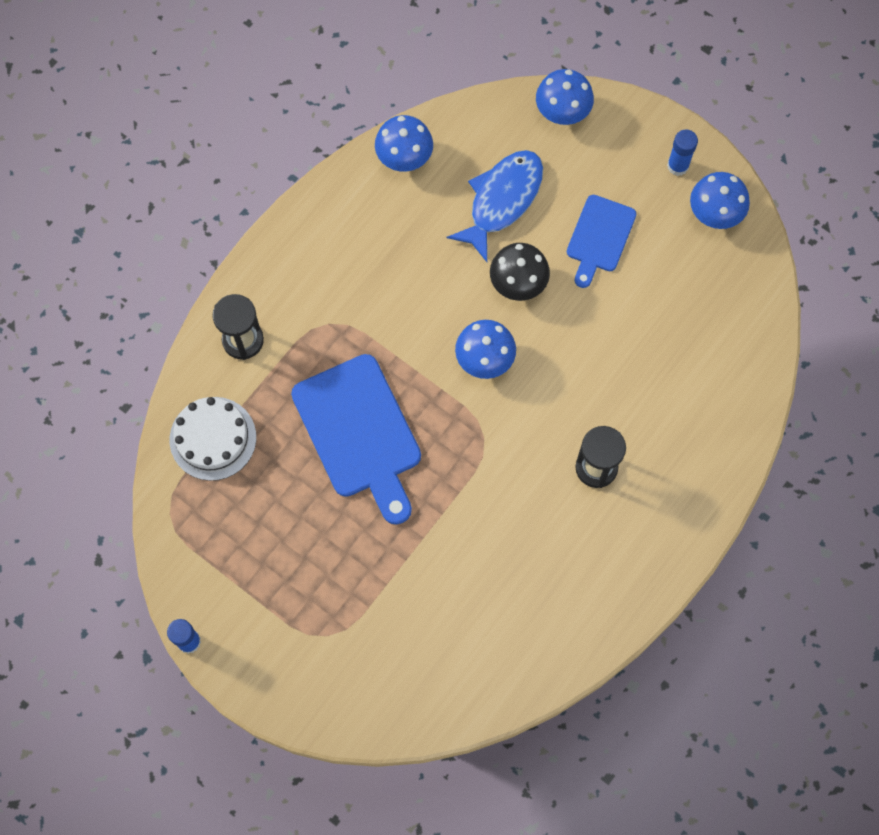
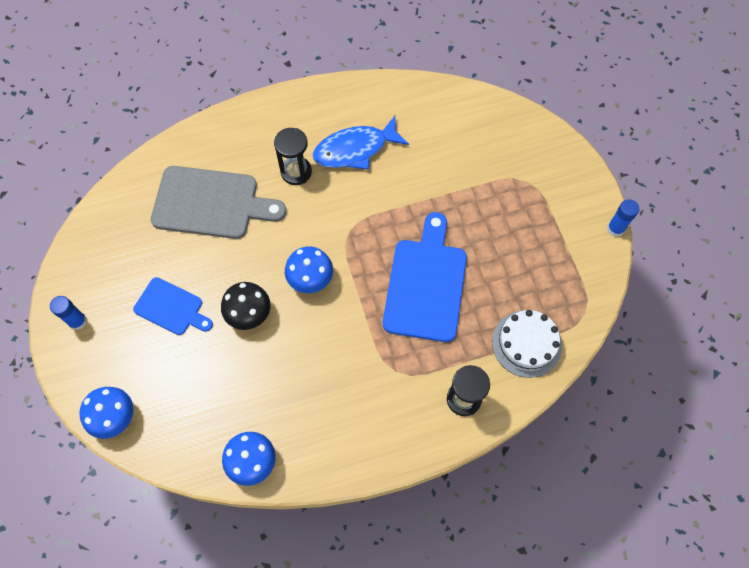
camera: 145 degrees left, 5 degrees down
blue fish [447,150,543,262] -> blue fish moved to [313,116,409,169]
blue cutting board [567,195,636,288] -> blue cutting board turned 60 degrees clockwise [133,277,213,335]
blue mushroom [690,172,750,229] -> none
none -> grey cutting board [151,166,286,239]

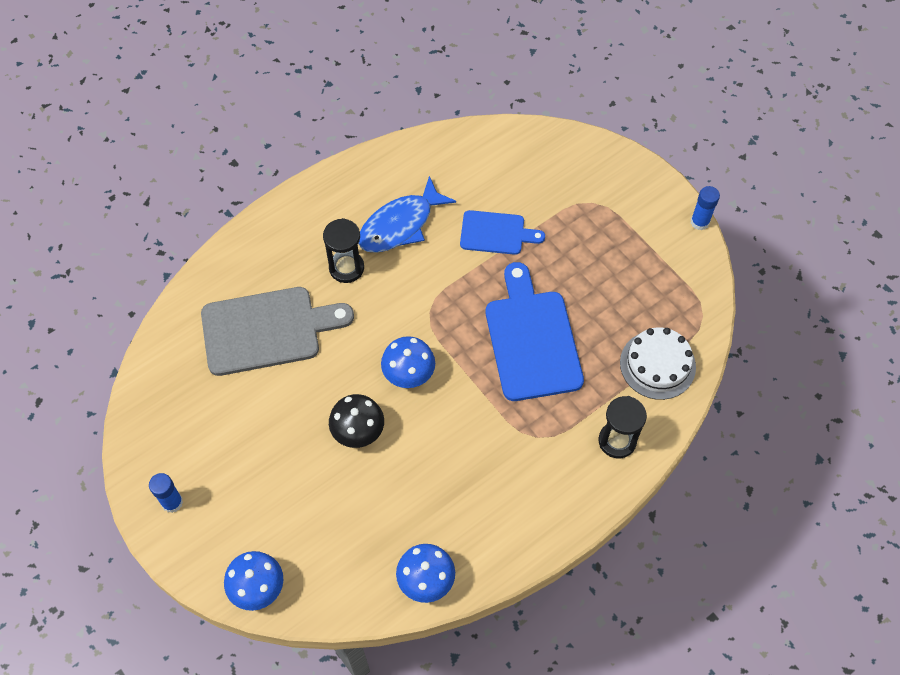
camera: 20 degrees left, 5 degrees down
blue cutting board [133,277,213,335] -> blue cutting board moved to [460,210,545,255]

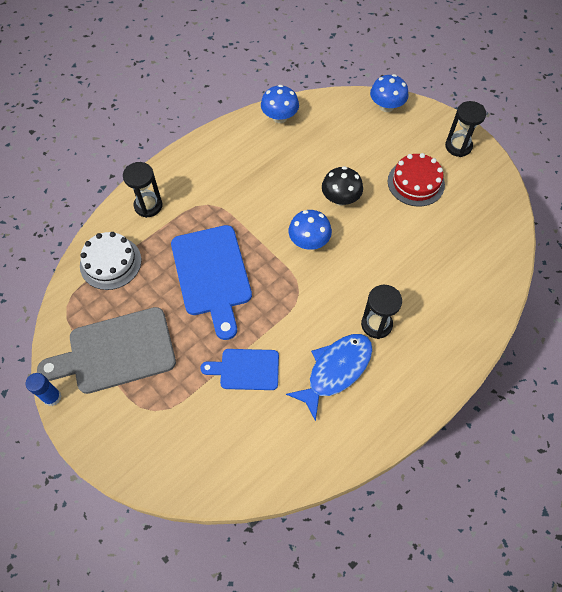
camera: 175 degrees right, 0 degrees up
blue glue stick [149,473,183,513] -> black hourglass [445,101,486,157]
grey cutting board [201,287,354,376] -> grey cutting board moved to [37,307,176,394]
none -> red cake [388,153,445,206]

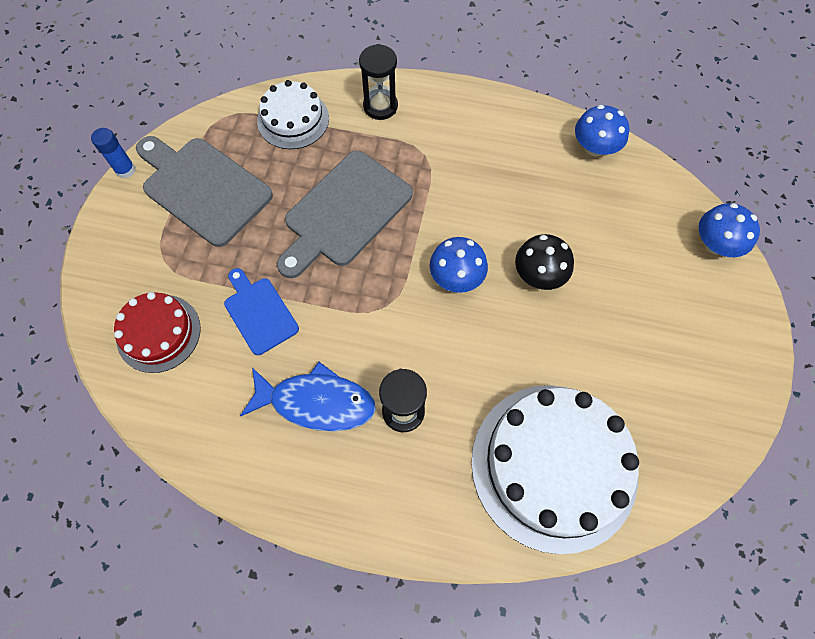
camera: 55 degrees right, 5 degrees up
blue cutting board [171,225,252,340] -> grey cutting board [277,151,413,278]
red cake [388,153,445,206] -> red cake moved to [114,292,201,373]
black hourglass [445,101,486,157] -> none
none -> white cake [471,385,639,554]

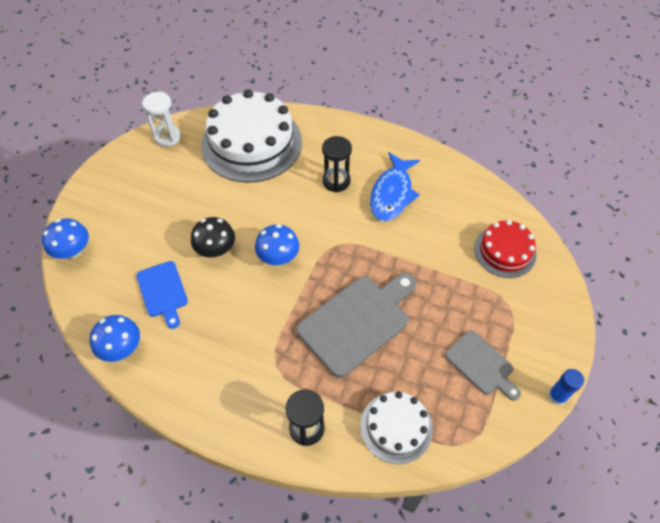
camera: 170 degrees left, 10 degrees down
grey cutting board [136,136,273,247] -> grey cutting board [445,330,521,401], size x0.58
blue cutting board [224,268,299,355] -> blue cutting board moved to [136,261,188,329]
blue fish [240,362,376,431] -> blue fish turned 90 degrees counterclockwise [370,152,420,221]
none -> white hourglass [142,92,181,147]

